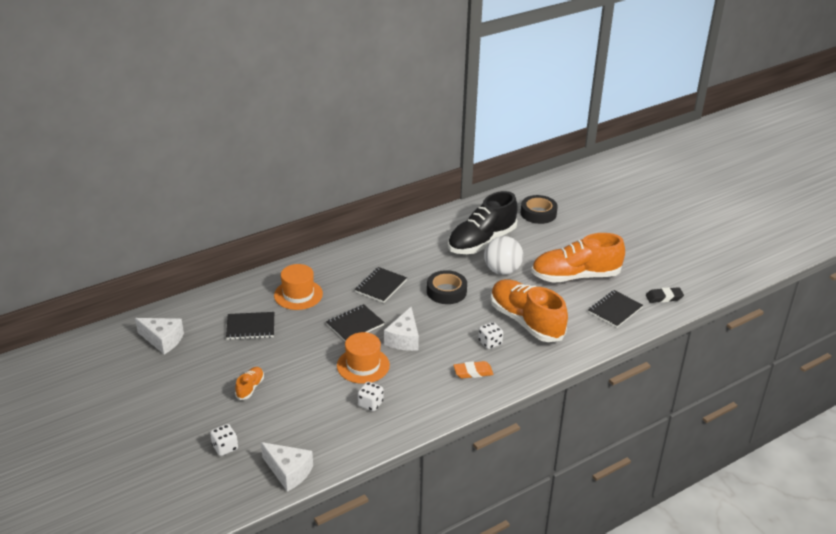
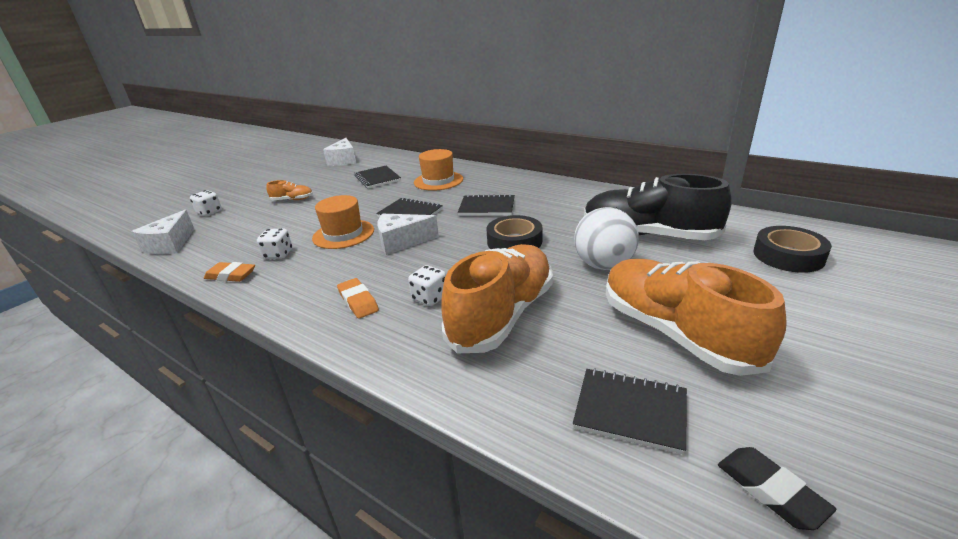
camera: 70 degrees right, 5 degrees down
none -> orange eraser [204,262,255,282]

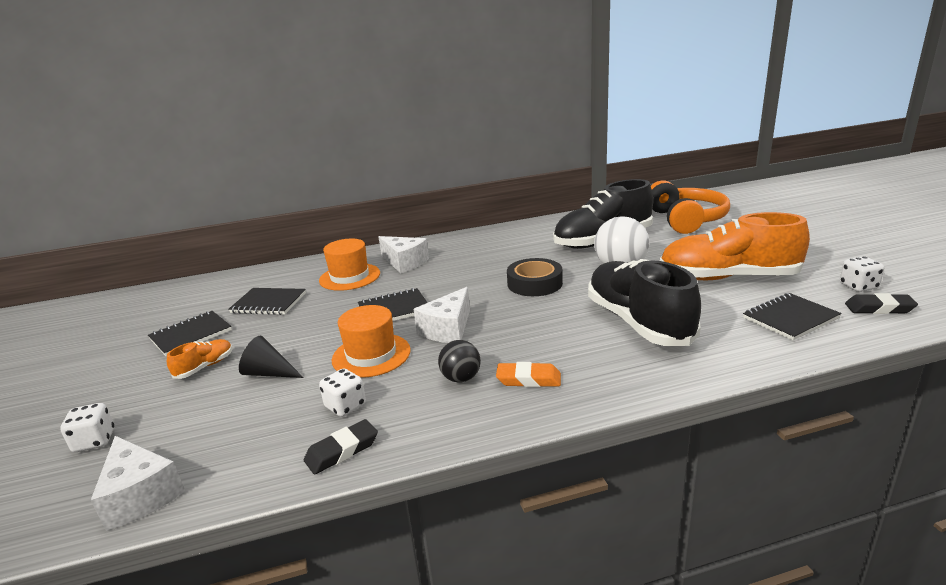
camera: 50 degrees left, 5 degrees down
orange eraser [204,262,255,282] -> black eraser [304,419,378,475]
white cheese [323,138,356,166] -> white cheese moved to [379,236,429,273]
white dice [408,265,446,306] -> white dice moved to [840,256,884,292]
orange shoe [441,244,553,353] -> black shoe [588,259,701,346]
black notebook [458,194,515,216] -> black notebook moved to [148,311,232,356]
black tape [753,226,832,273] -> orange headphones [651,180,730,234]
none -> black cone [239,336,304,378]
none -> black ball [438,340,481,383]

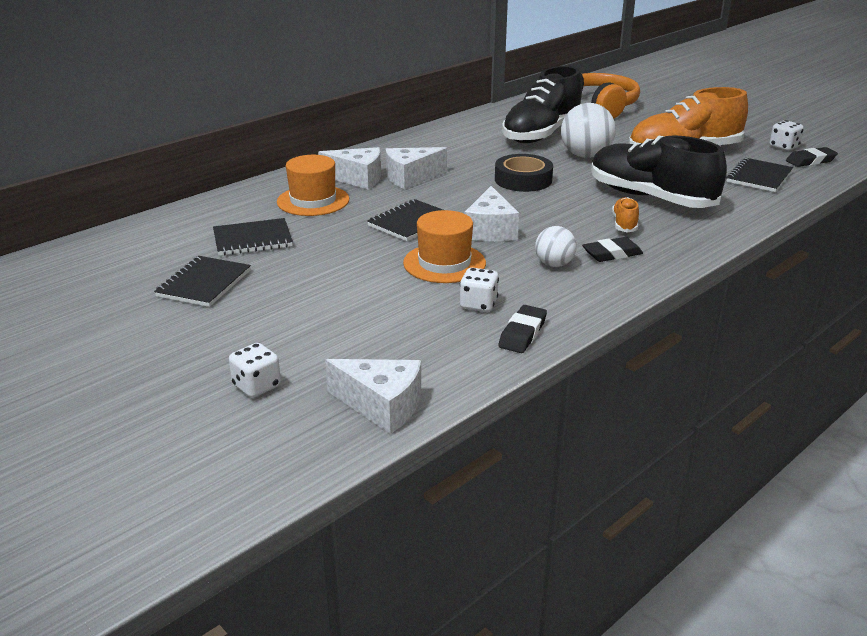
camera: 30 degrees left, 5 degrees up
orange shoe [167,339,233,379] -> orange shoe moved to [612,197,639,233]
black cone [239,336,304,378] -> none
black ball [438,340,481,383] -> white ball [535,226,577,267]
orange eraser [496,362,561,387] -> black eraser [582,237,643,262]
none -> white cheese [386,147,447,189]

